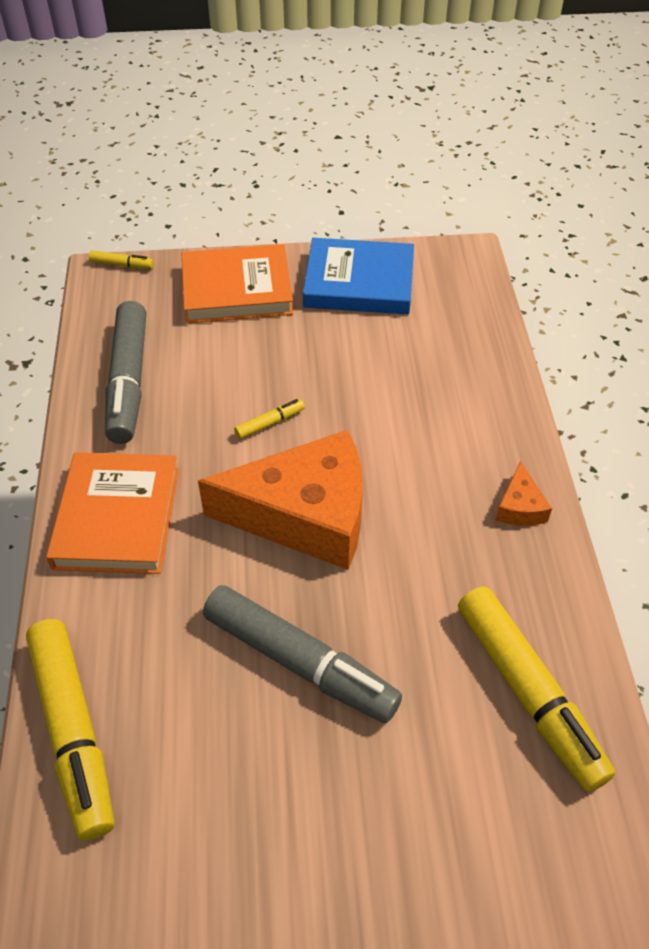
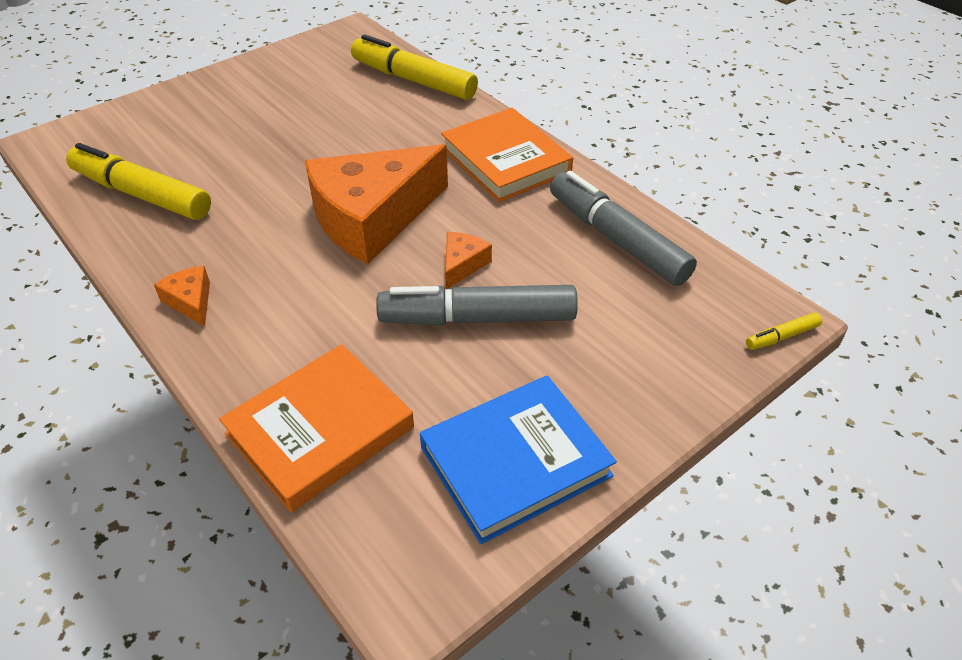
camera: 145 degrees right, 5 degrees down
orange book [182,244,293,324] -> orange book moved to [219,344,414,512]
grey marker [203,585,402,723] -> grey marker moved to [376,285,578,326]
yellow marker [234,399,305,439] -> orange cheese [445,232,492,289]

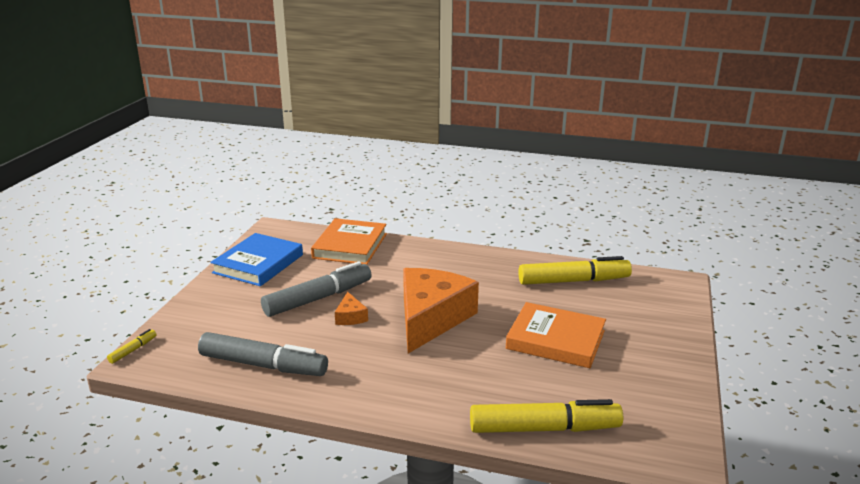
camera: 145 degrees right, 20 degrees down
orange cheese [154,266,210,326] -> none
orange book [441,108,573,202] -> orange book moved to [506,302,606,368]

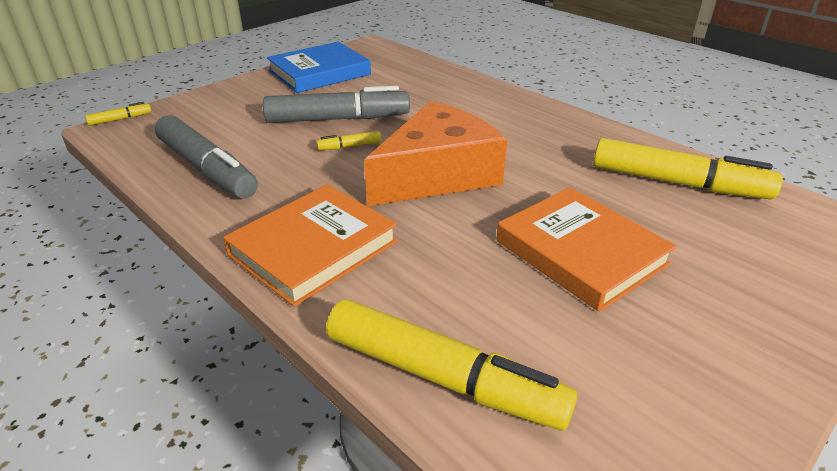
camera: 30 degrees right, 10 degrees up
orange book [311,218,387,265] -> orange book moved to [223,184,398,307]
orange cheese [335,292,368,325] -> yellow marker [316,131,382,150]

